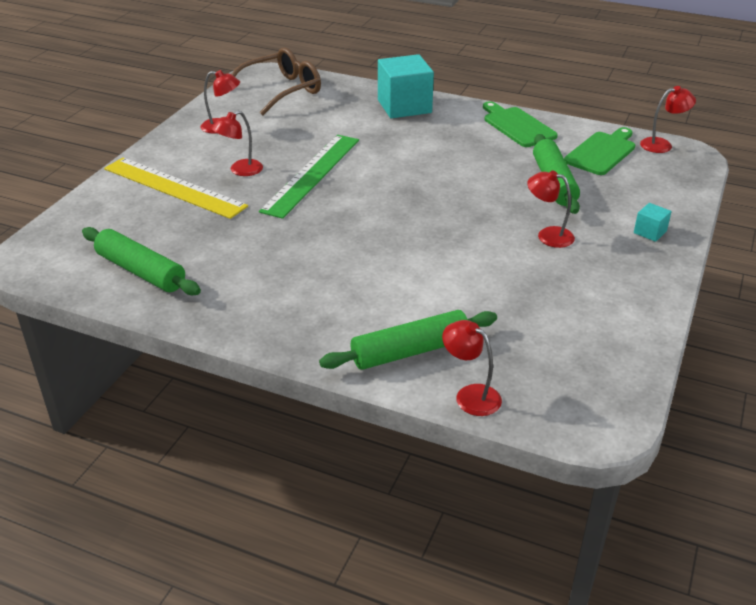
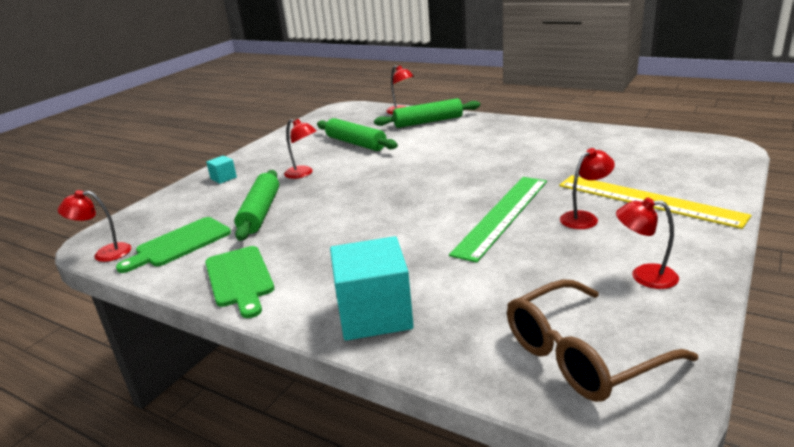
camera: 170 degrees left, 10 degrees down
green rolling pin [82,227,201,295] -> green rolling pin moved to [317,118,398,151]

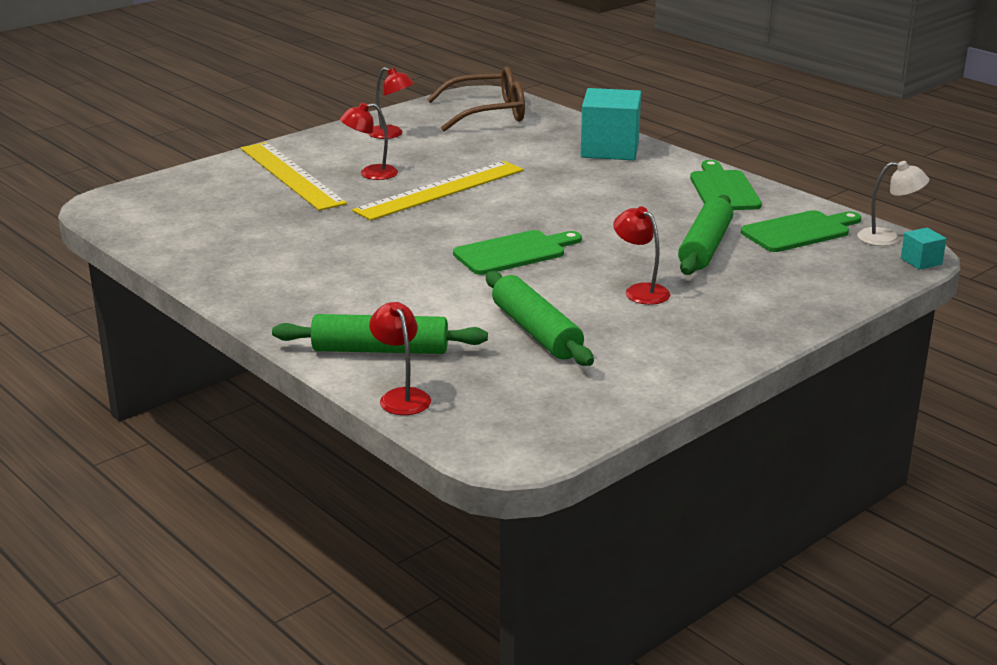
camera: 165 degrees left, 0 degrees up
red lamp [58,190,132,262] -> white lamp [857,161,929,246]
turquoise cube [206,155,237,184] -> turquoise cube moved to [901,228,947,270]
green ruler [449,177,547,263] -> yellow ruler [352,161,524,221]
none -> green cutting board [453,230,582,275]

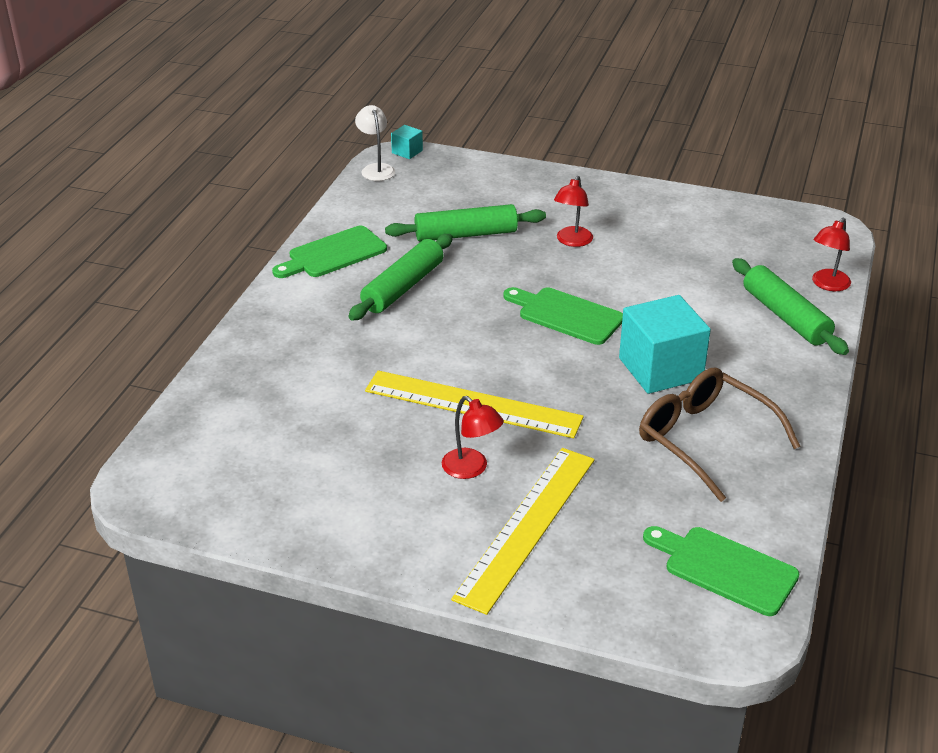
camera: 120 degrees left, 10 degrees up
red lamp [368,67,414,139] -> none
brown glasses [427,66,525,132] -> brown glasses moved to [639,368,800,502]
green rolling pin [486,271,594,366] -> green rolling pin moved to [348,234,453,321]
turquoise cube [581,88,641,160] -> turquoise cube moved to [619,295,711,394]
green cutting board [741,210,861,252] -> green cutting board moved to [643,526,799,616]

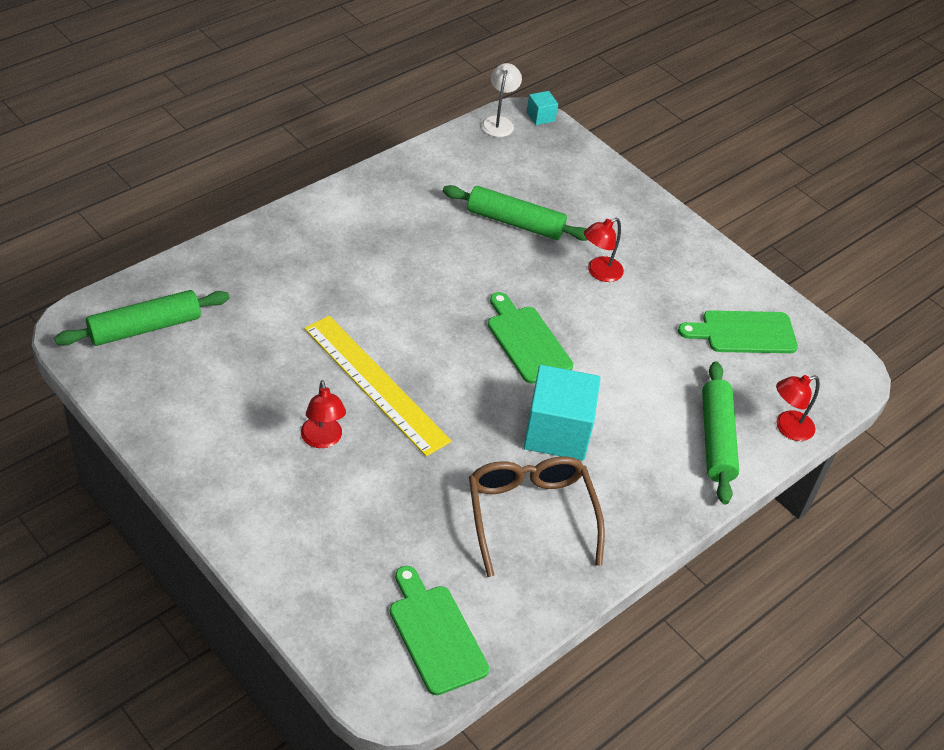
camera: 25 degrees right, 10 degrees up
green cutting board [272,226,387,278] -> green cutting board moved to [678,310,798,353]
green rolling pin [348,234,453,321] -> green rolling pin moved to [54,290,229,346]
yellow ruler [451,448,595,615] -> none

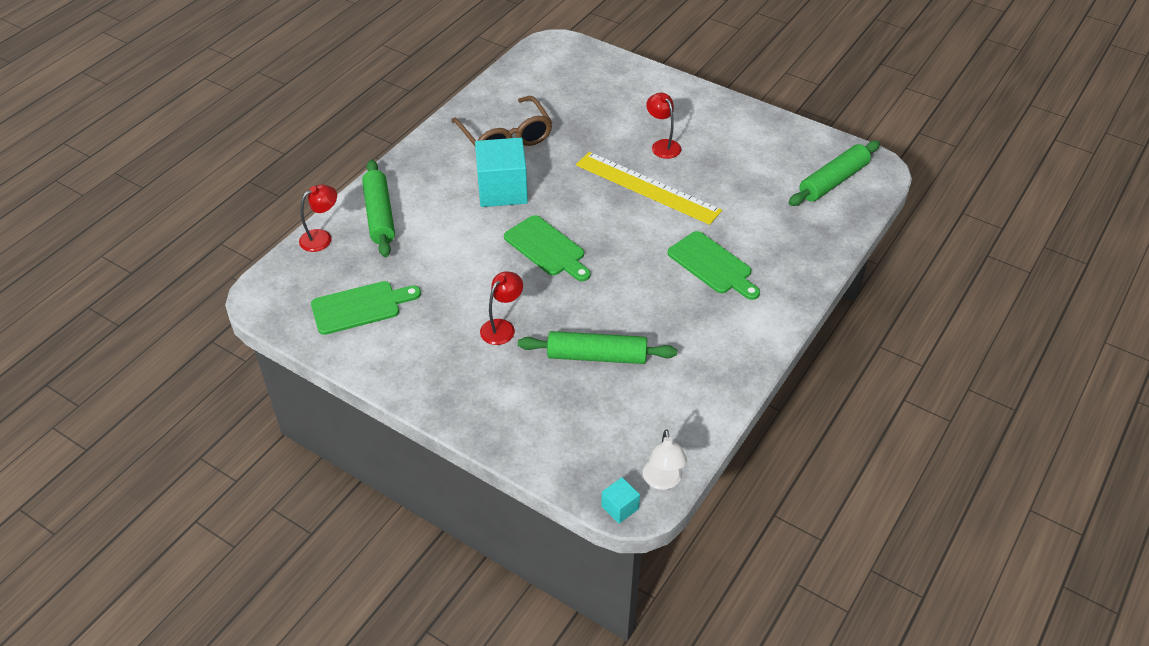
camera: 170 degrees right, 0 degrees up
green cutting board [390,566,489,695] -> green cutting board moved to [668,231,760,300]

